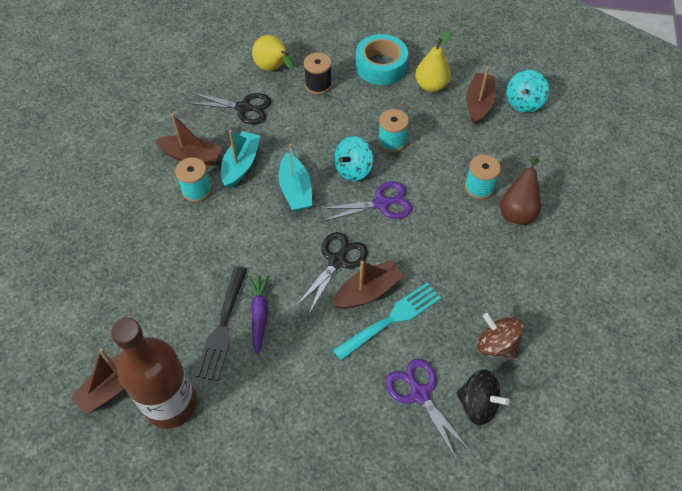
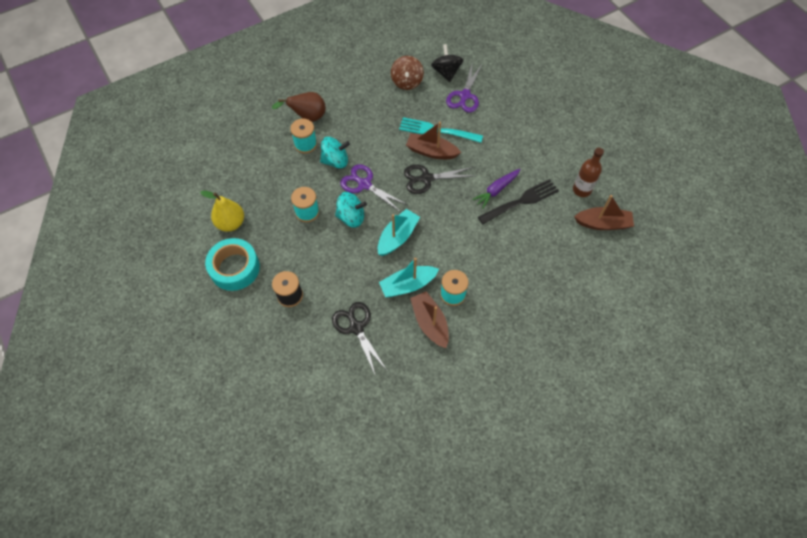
camera: 130 degrees left, 5 degrees up
brown bottle [111,318,197,429] -> brown bottle [573,148,604,197], size x0.55
yellow pear [252,35,294,71] -> none
brown boat [466,66,495,125] -> none
turquoise spinning top [506,70,549,113] -> turquoise spinning top moved to [320,137,350,169]

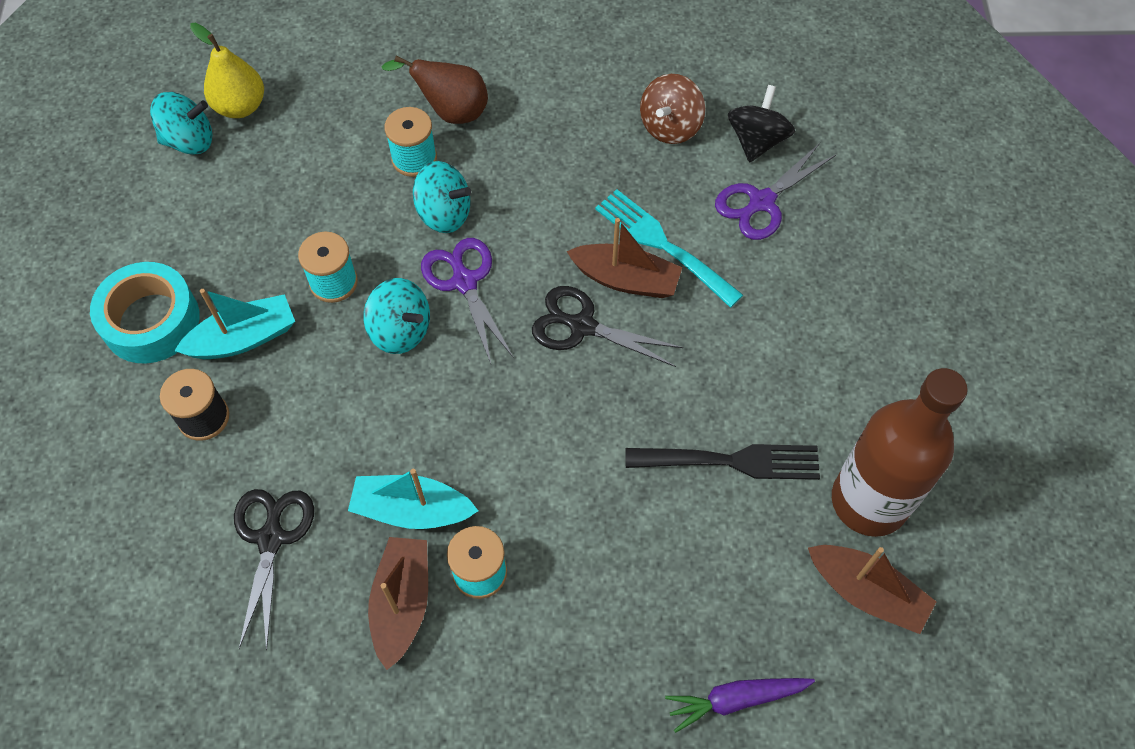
camera: 30 degrees right, 0 degrees up
yellow pear [200,191,244,232] -> yellow pear moved to [190,23,264,118]
turquoise boat [378,209,420,256] -> turquoise boat moved to [175,289,295,359]
brown boat [406,122,461,159] -> brown boat turned 150 degrees clockwise [566,218,682,298]
purple carrot [472,169,520,209] -> purple carrot moved to [665,678,815,733]
brown bottle [573,148,604,197] -> brown bottle [832,368,968,537], size x1.83
none -> turquoise spinning top [150,92,212,155]

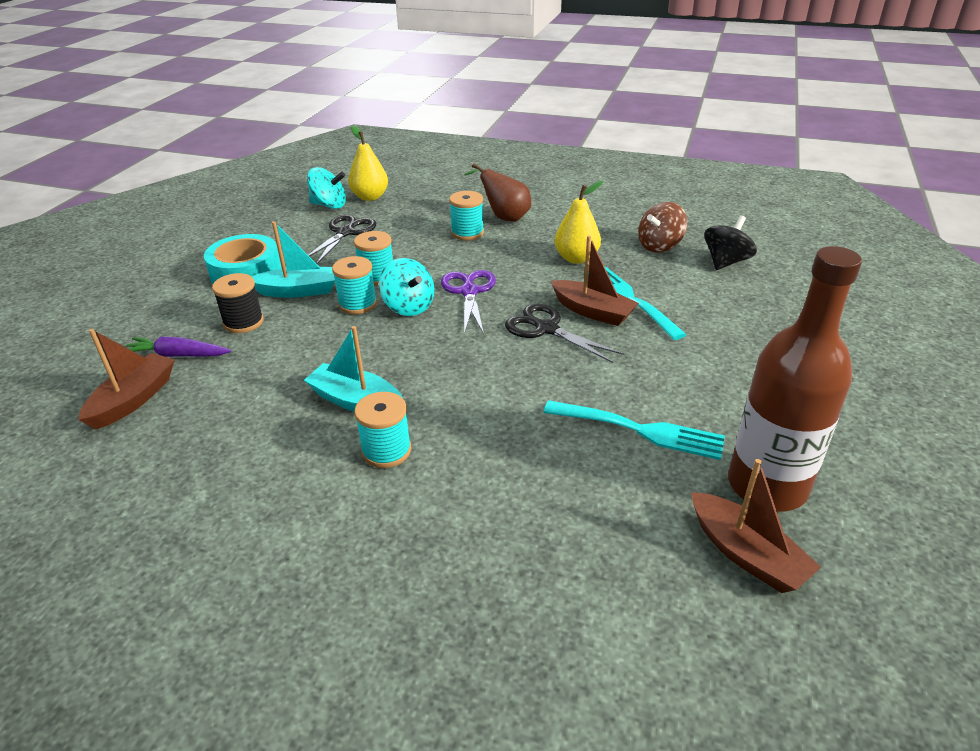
camera: 20 degrees right, 25 degrees down
black scissors [234,489,314,650] -> black scissors moved to [308,215,376,264]
brown boat [368,537,428,670] -> brown boat moved to [79,329,175,429]
turquoise spinning top [413,161,471,233] -> none
black fork [626,444,820,480] -> turquoise fork [543,400,725,460]
purple carrot [665,678,815,733] -> purple carrot moved to [126,337,231,357]
purple scissors [715,143,837,240] -> none
none -> turquoise spool [332,256,377,314]
none -> yellow pear [555,181,603,264]

